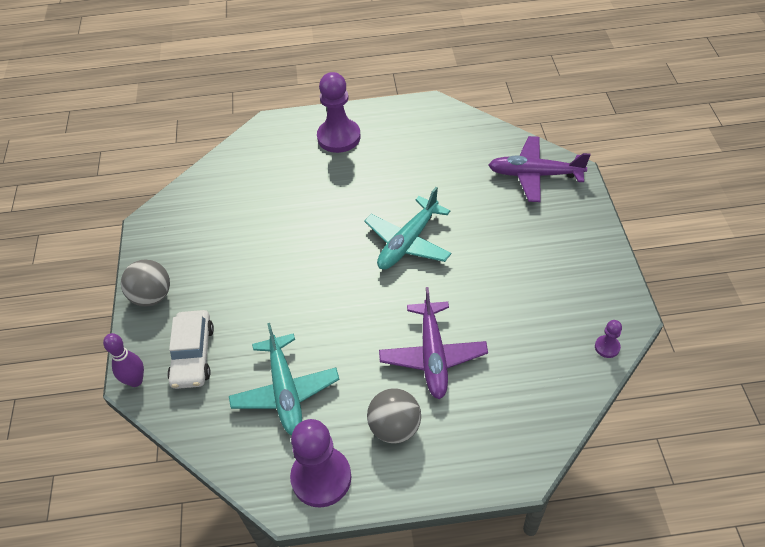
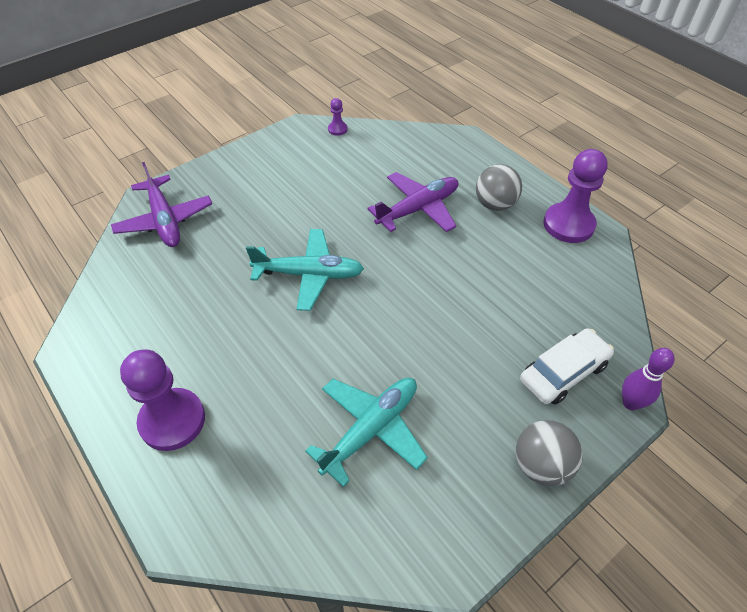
camera: 125 degrees left, 0 degrees up
turquoise plane [229,323,340,435] -> turquoise plane moved to [305,378,428,487]

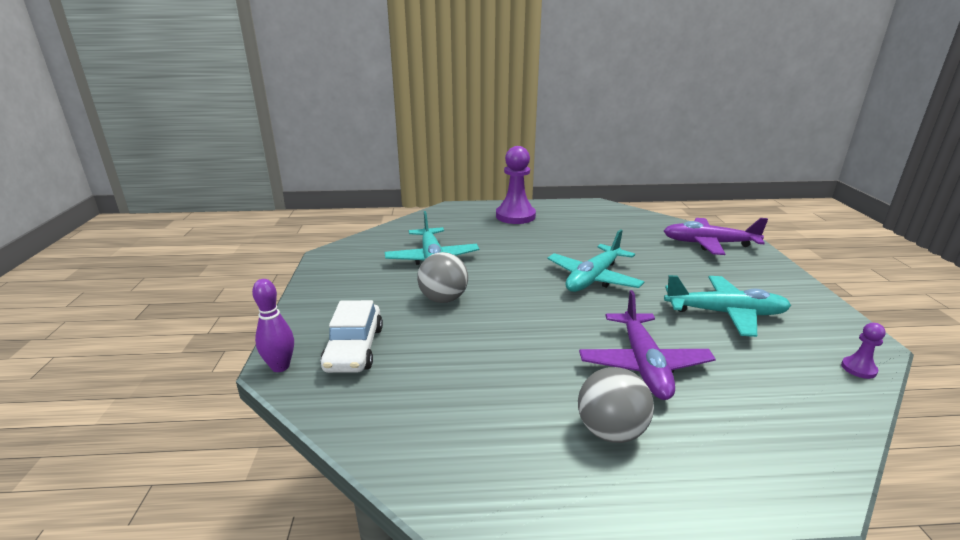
camera: 125 degrees right, 25 degrees down
grey ball [516,420,583,486] -> grey ball moved to [417,252,468,303]
purple pawn [543,149,608,243] -> none
none -> turquoise plane [664,275,791,337]

